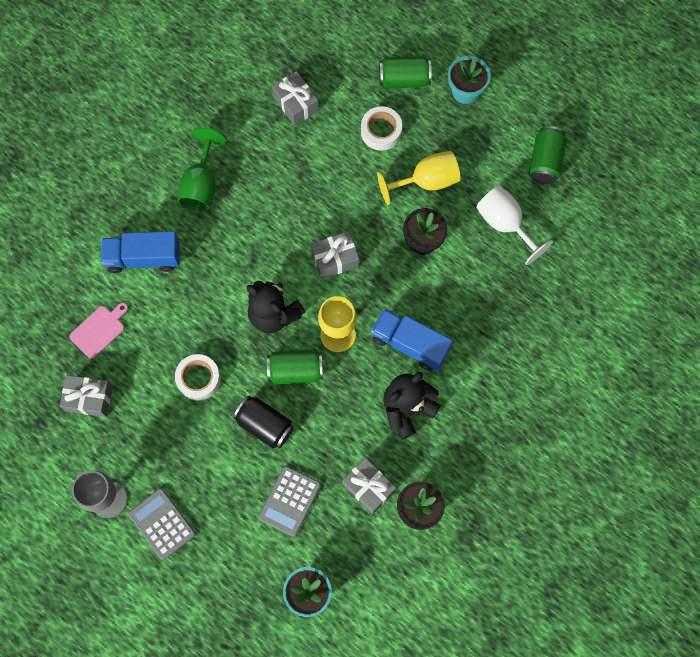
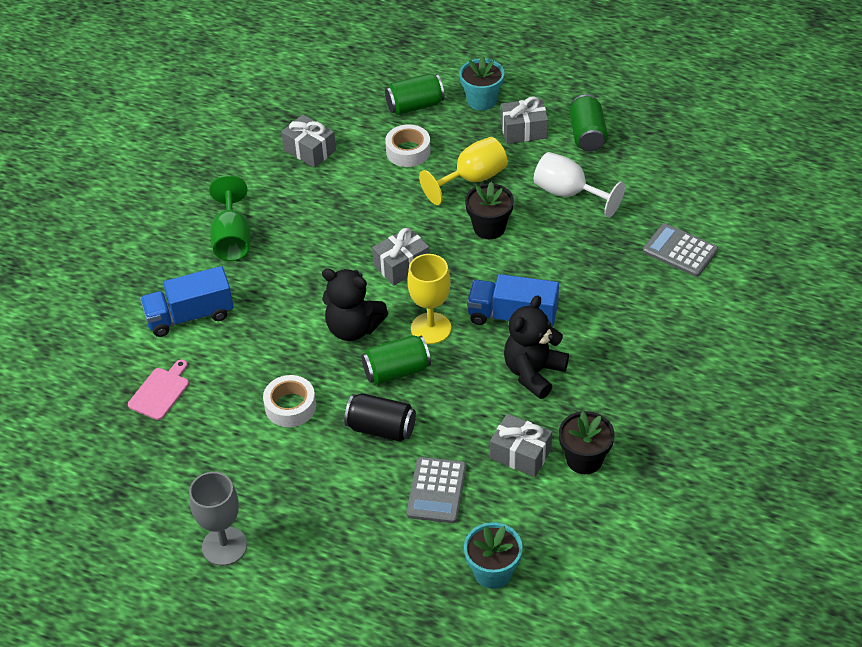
camera: 15 degrees left, 25 degrees down
grey gift [60,375,113,417] -> grey gift moved to [501,96,548,144]
grey calculator [128,488,196,560] -> grey calculator moved to [643,223,718,277]

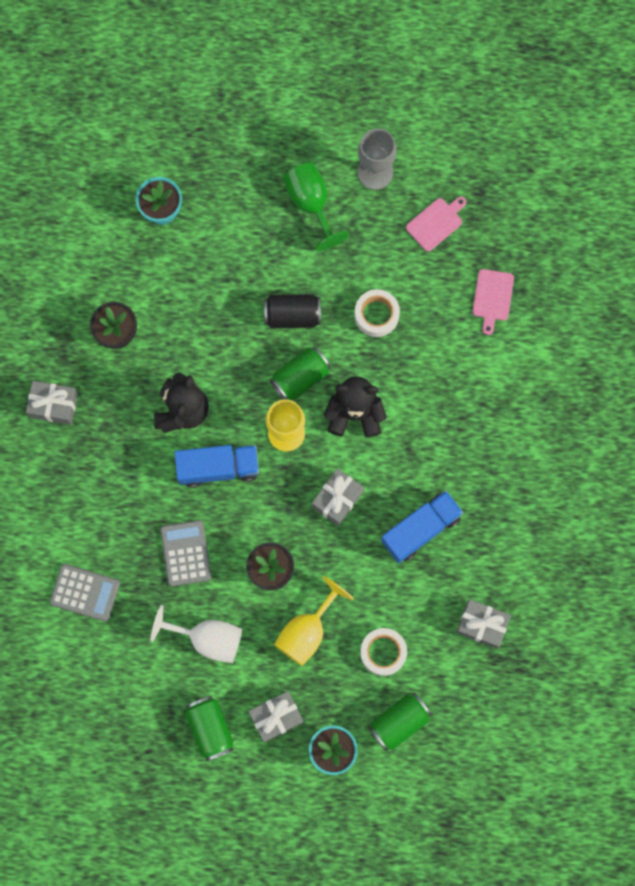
camera: 160 degrees right, 30 degrees up
blue truck [140,266,234,337] -> blue truck moved to [381,491,463,563]
green goblet [209,175,251,261] -> green goblet moved to [283,162,349,251]
grey calculator [406,457,466,523] -> grey calculator moved to [160,520,211,587]
grey gift [490,414,552,477] -> grey gift moved to [26,381,78,425]
none -> pink cutting board [406,196,466,252]

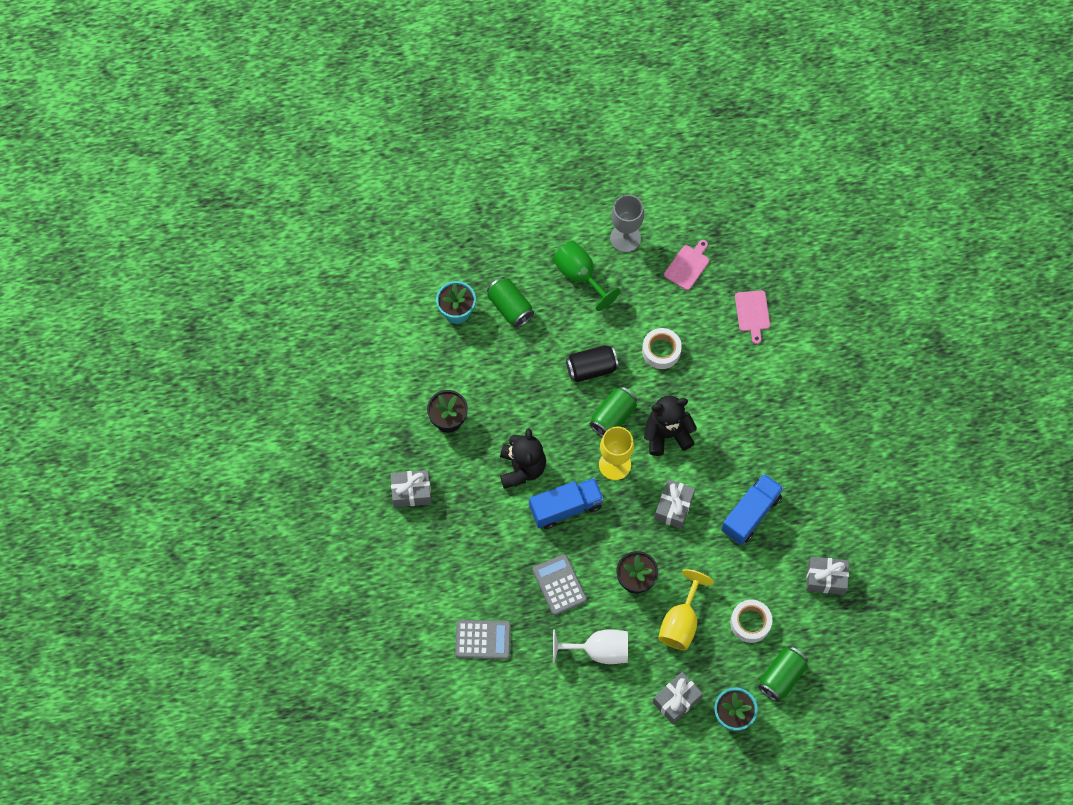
camera: 15 degrees left, 10 degrees down
green can [185,696,233,761] -> green can moved to [487,277,534,328]

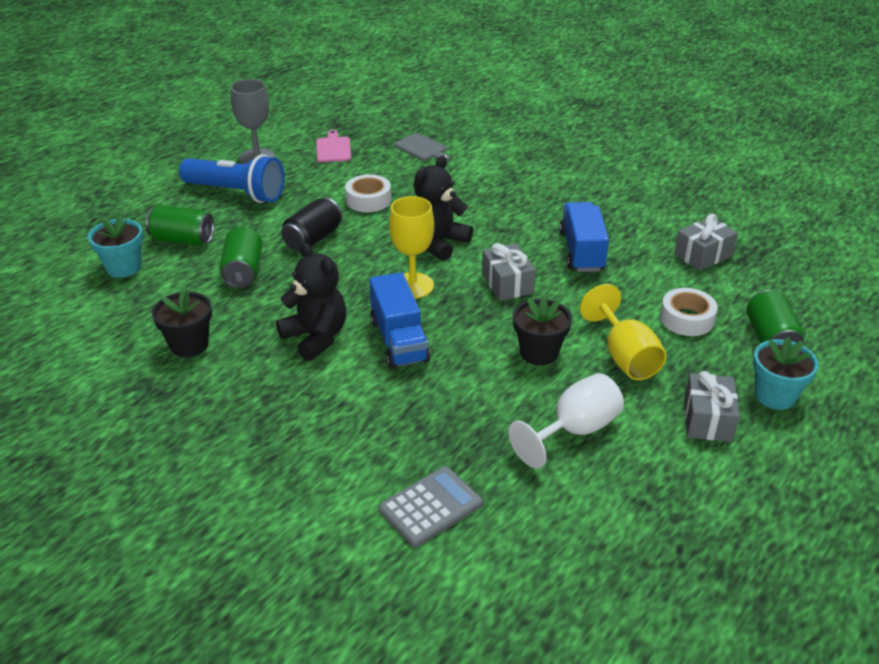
camera: 40 degrees left, 30 degrees down
grey gift [391,470,432,507] -> none
blue truck [529,478,604,529] -> blue truck turned 135 degrees clockwise [369,272,430,369]
grey calculator [532,554,587,615] -> none
green goblet [553,241,621,311] -> blue flashlight [179,154,284,203]
green can [590,387,637,437] -> green can moved to [219,227,263,288]
pink cutting board [735,290,770,344] -> grey cutting board [395,133,450,161]

